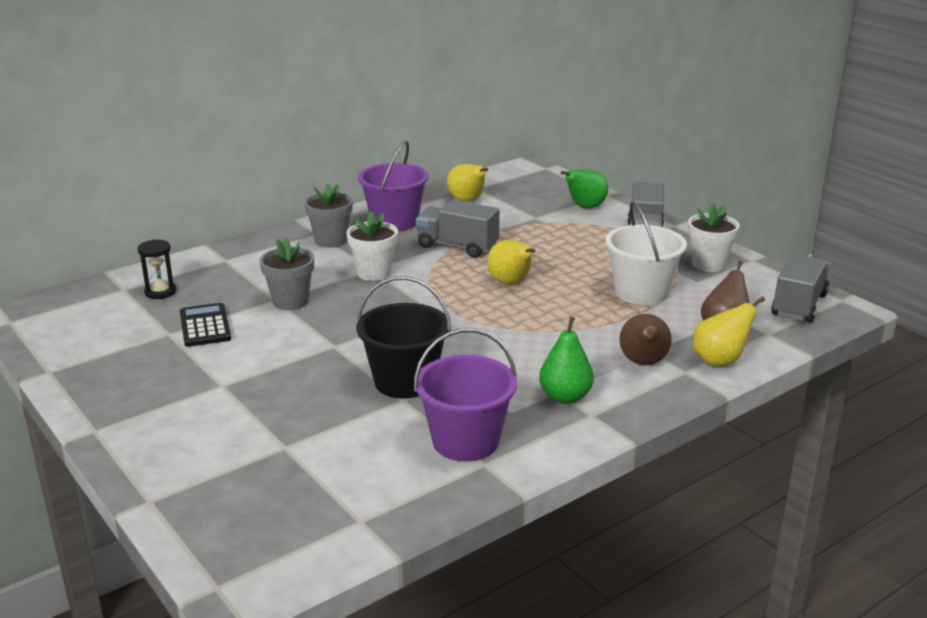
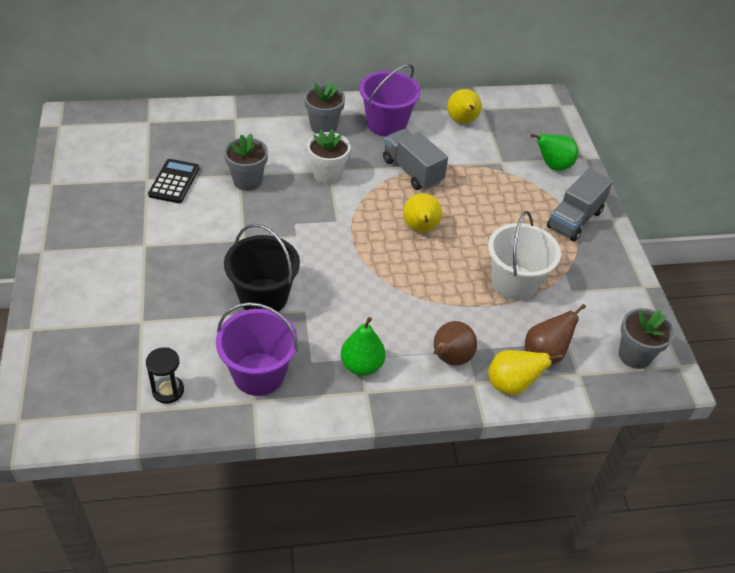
camera: 25 degrees right, 20 degrees up
black hourglass [137,239,177,299] -> black hourglass moved to [146,347,184,404]
white flower pot [688,203,740,272] -> none
grey truck [771,254,830,323] -> grey flower pot [619,308,674,369]

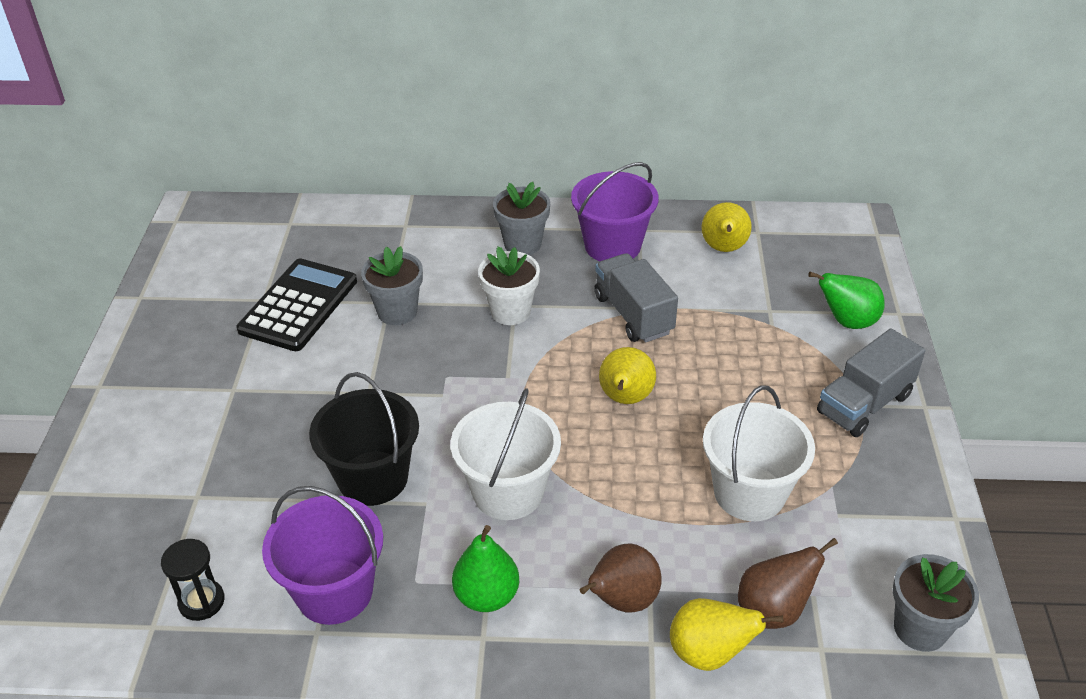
camera: 15 degrees right, 5 degrees down
black calculator [148,159,200,203] -> black calculator [236,258,357,351], size x1.51
none -> white bucket [451,388,561,520]

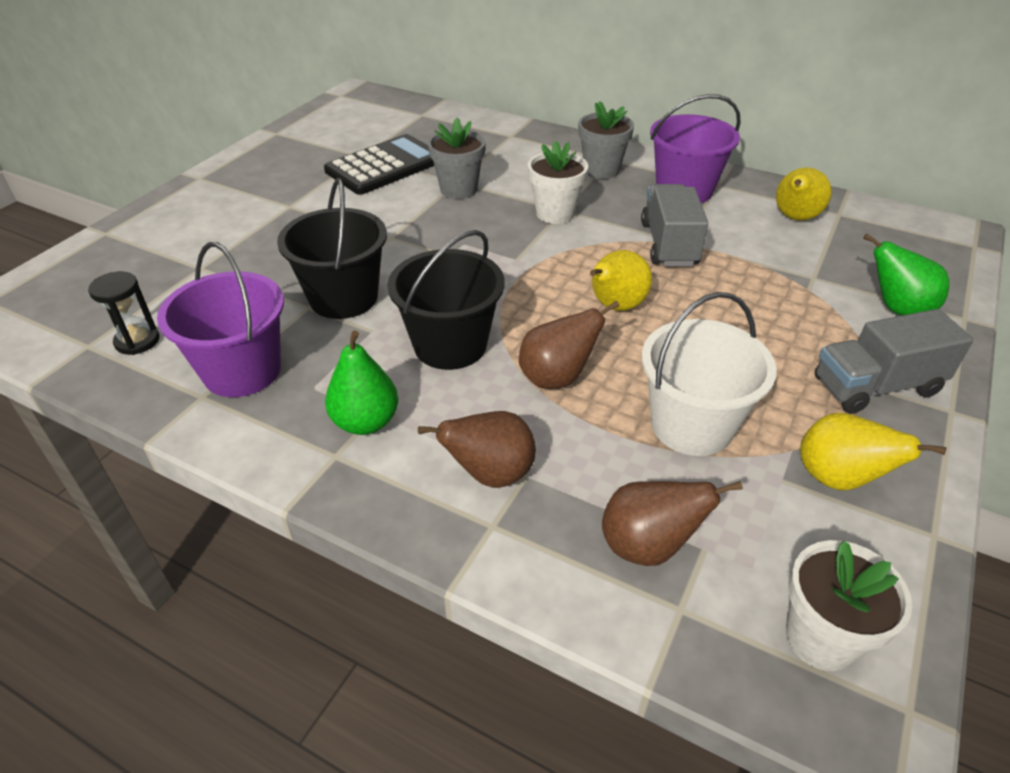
camera: 25 degrees right, 0 degrees up
white bucket [451,388,561,520] -> black bucket [388,230,504,370]
yellow pear [670,598,783,671] -> yellow pear moved to [800,413,946,490]
grey flower pot [893,554,979,652] -> white flower pot [786,540,912,671]
none -> brown pear [519,301,619,389]

